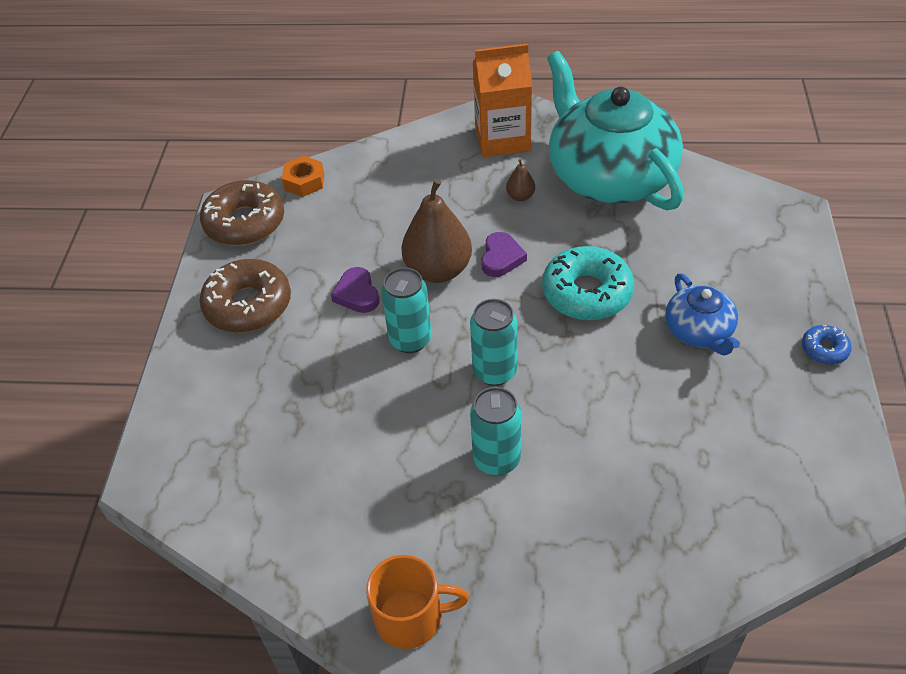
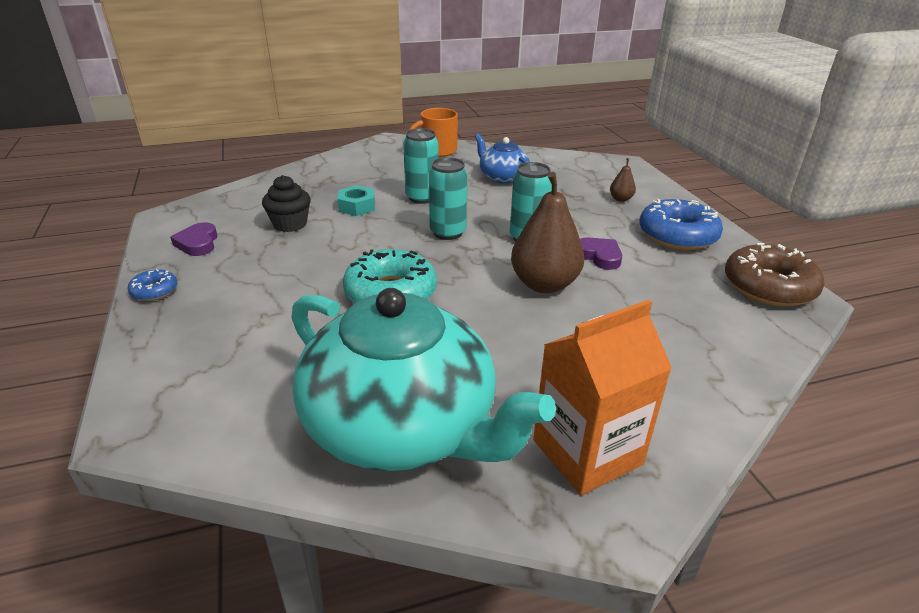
camera: 155 degrees right, 15 degrees down
brown donut [199,259,291,333] -> blue donut [639,199,723,250]
orange nut [282,156,324,197] -> none
purple heart [481,232,527,277] -> purple heart moved to [170,222,218,256]
brown pear [506,159,535,201] -> brown pear moved to [610,158,636,202]
blue teapot [665,273,740,356] -> blue teapot moved to [475,133,530,184]
none -> black cupcake [262,175,311,232]
none -> turquoise nut [337,185,375,216]

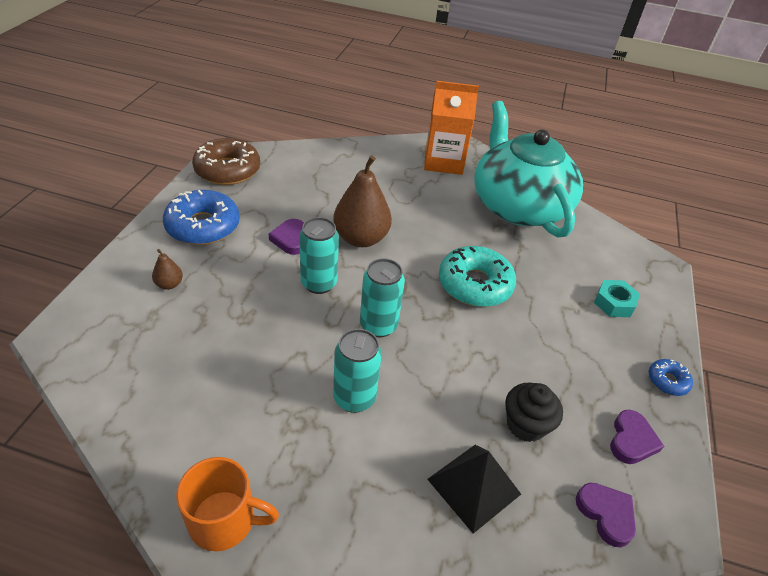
camera: 150 degrees left, 10 degrees up
turquoise nut [337,185,375,216] -> turquoise nut moved to [594,280,640,317]
blue teapot [475,133,530,184] -> none
none -> black pyramid [427,445,521,534]
none -> purple heart [576,483,636,547]

